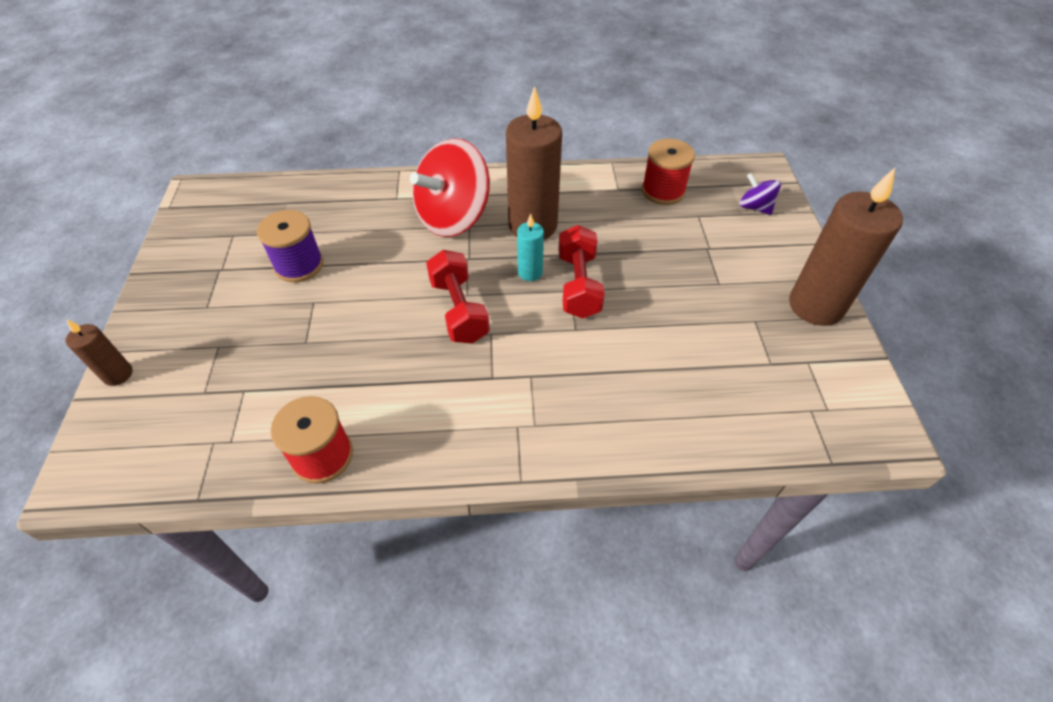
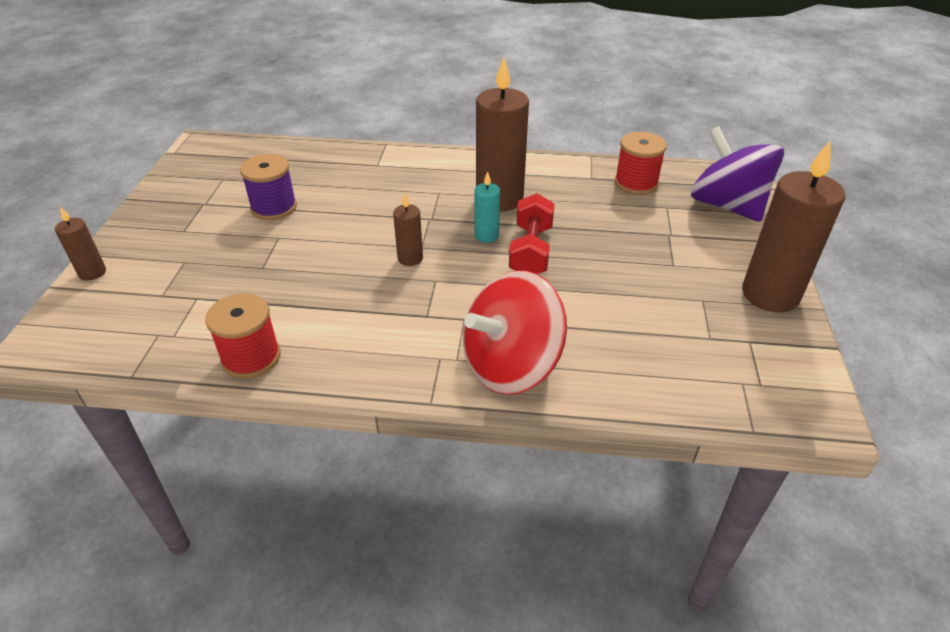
camera: 10 degrees right, 10 degrees down
red spinning top [410,138,490,237] -> red spinning top moved to [463,271,567,395]
red dumbbell [426,250,490,344] -> brown candle [393,193,423,266]
purple spinning top [739,173,781,215] -> purple spinning top [691,126,784,222], size x2.15

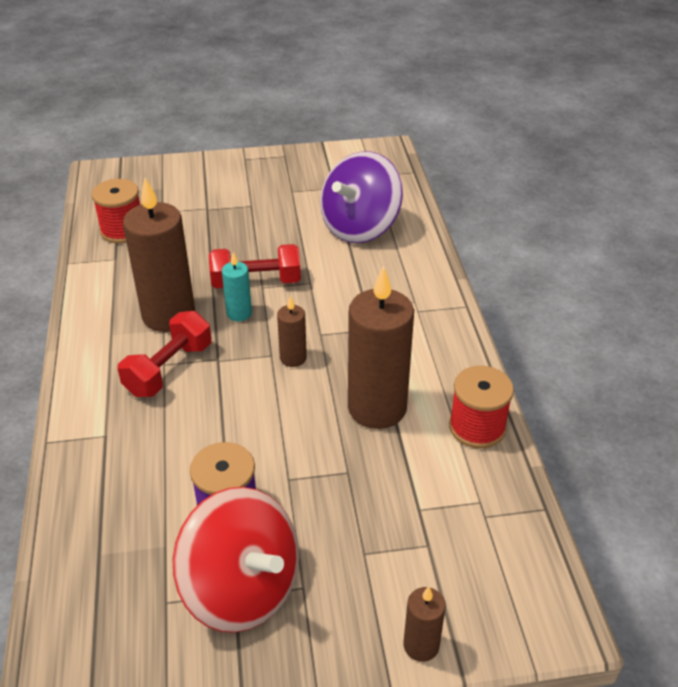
camera: 105 degrees left, 0 degrees up
red spinning top [463,271,567,395] -> red spinning top moved to [173,487,299,633]
purple spinning top [691,126,784,222] -> purple spinning top moved to [320,151,403,243]
brown candle [742,140,845,313] -> brown candle moved to [348,266,414,429]
none -> red dumbbell [118,311,212,397]

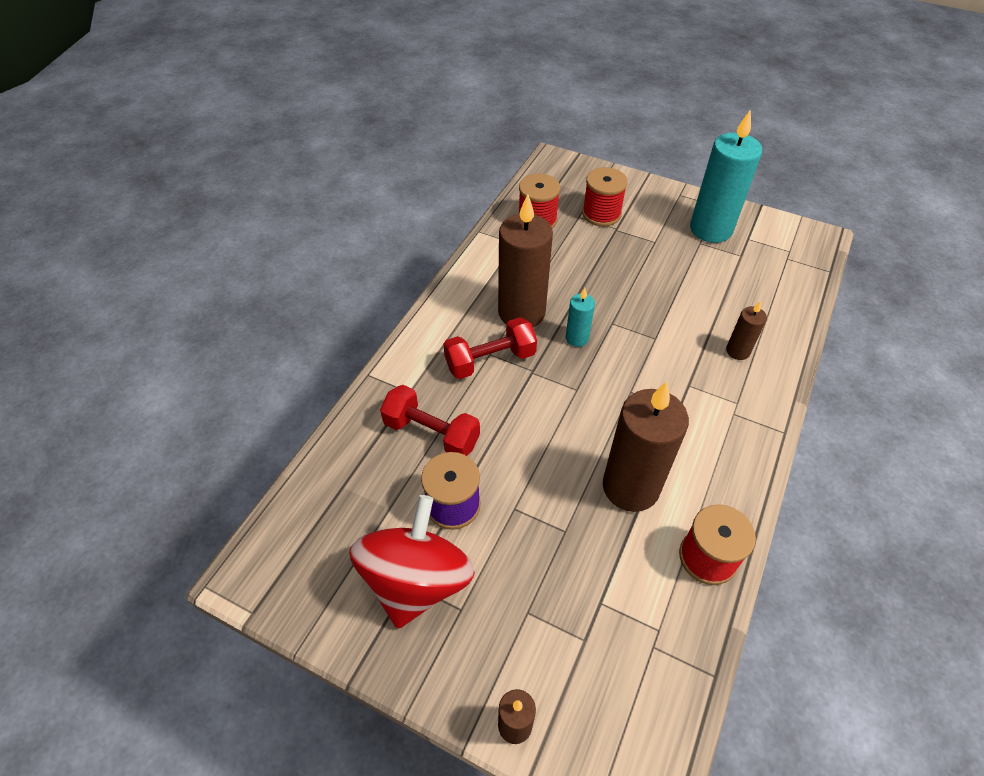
camera: 35 degrees right, 10 degrees up
red spinning top [173,487,299,633] -> red spinning top turned 150 degrees counterclockwise [349,495,475,629]
red dumbbell [209,244,301,288] -> red dumbbell moved to [380,385,480,456]
brown candle [277,296,307,367] -> brown candle moved to [726,301,767,360]
purple spinning top [320,151,403,243] -> none
none -> red spool [582,167,628,226]
none -> turquoise candle [690,109,762,243]

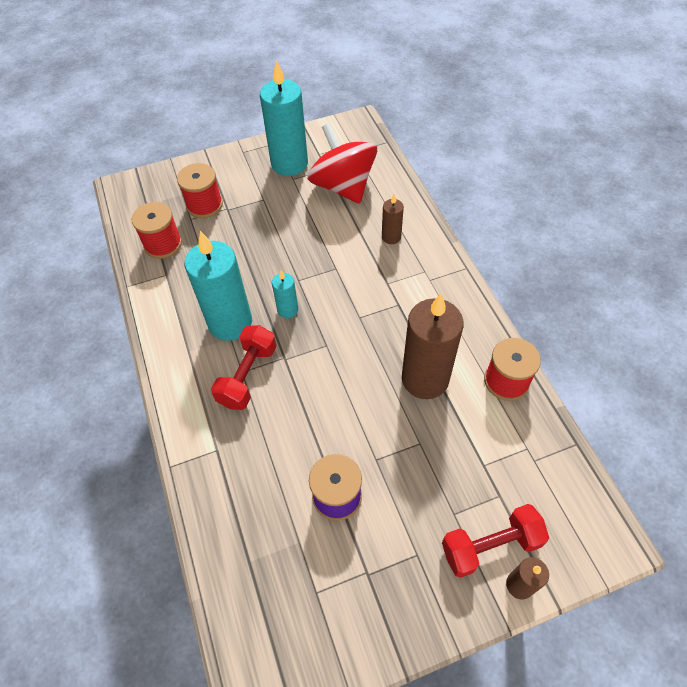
camera: 45 degrees left, 5 degrees up
red spinning top [349,495,475,629] -> red spinning top moved to [308,123,377,204]
red dumbbell [380,385,480,456] -> red dumbbell moved to [442,504,549,578]
brown candle [498,194,553,327] -> turquoise candle [185,231,252,341]

